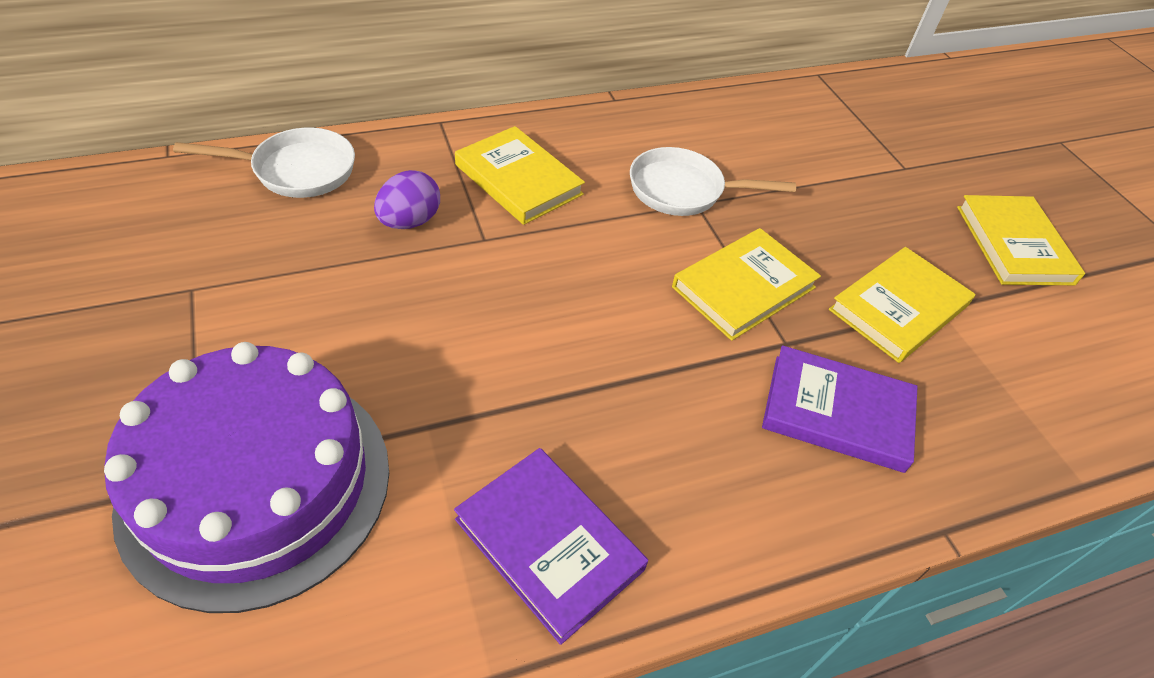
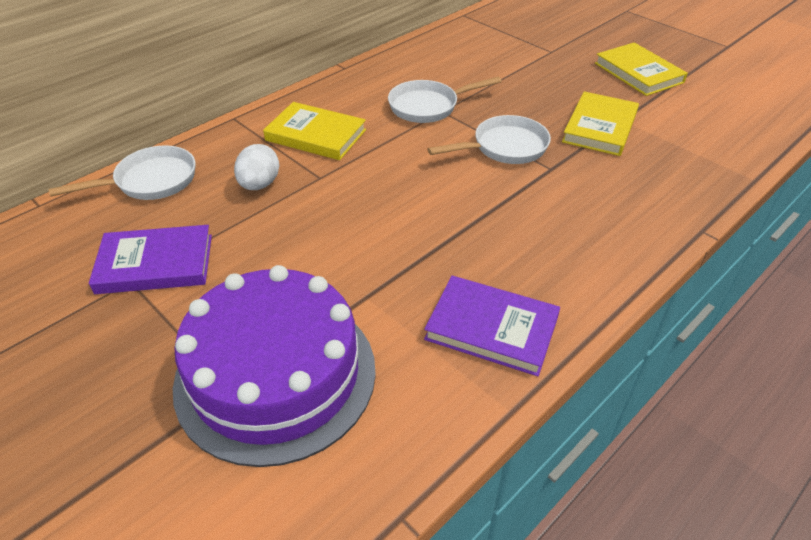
camera: 20 degrees left, 5 degrees down
purple egg [374,170,440,229] -> white egg [234,144,279,190]
yellow book [672,228,821,341] -> white pan [428,115,551,164]
purple book [762,345,918,473] -> purple book moved to [89,225,212,294]

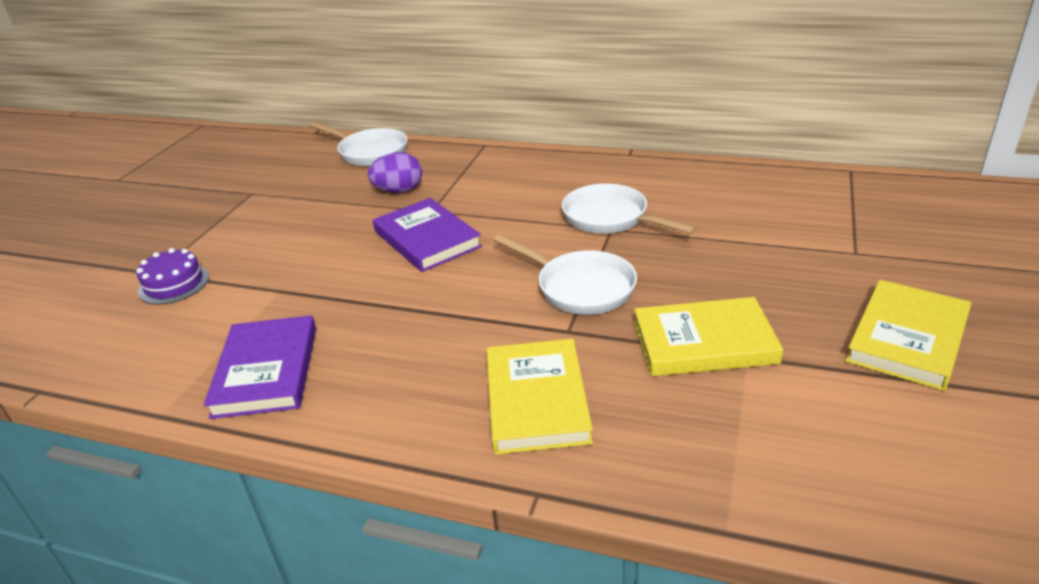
camera: 65 degrees right, 10 degrees down
purple book [89,225,212,294] -> purple book moved to [373,198,482,272]
purple cake [173,265,376,467] -> purple cake [136,248,209,305], size x0.40
white egg [234,144,279,190] -> purple egg [368,152,422,193]
yellow book [263,102,366,160] -> yellow book moved to [487,339,593,454]

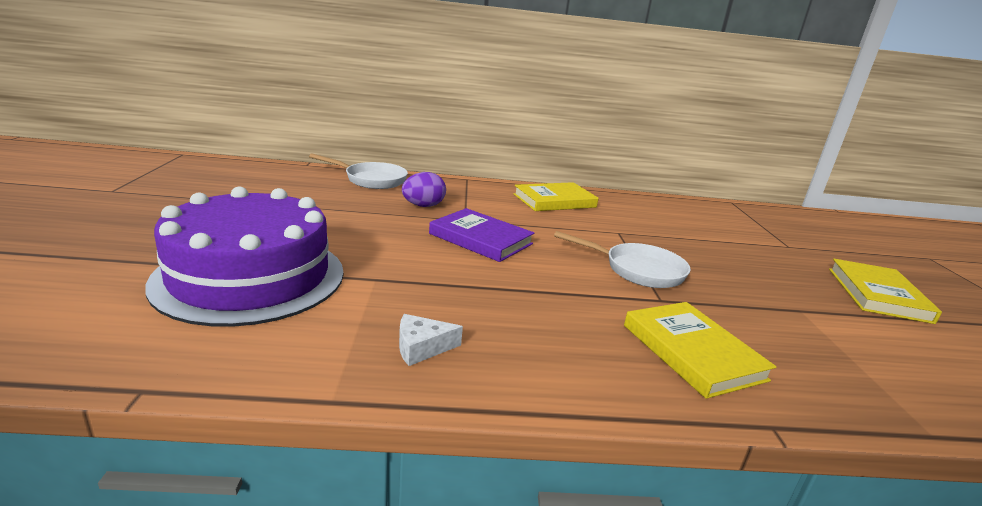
camera: 25 degrees left, 10 degrees down
purple cake [136,248,209,305] -> purple cake [145,186,344,327], size x2.49
purple book [204,315,316,419] -> white cheese [399,314,463,366]
white pan [562,184,697,234] -> none
yellow book [634,297,783,376] -> yellow book moved to [514,182,599,211]

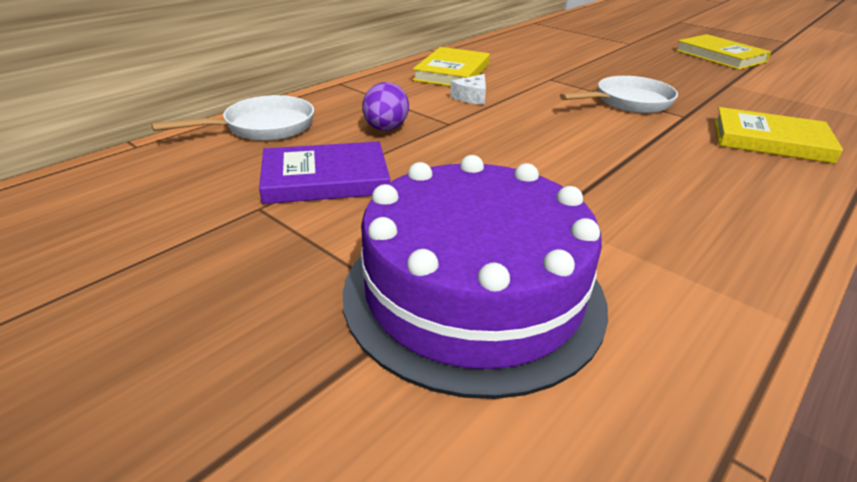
camera: 45 degrees left, 10 degrees up
white cheese [399,314,463,366] -> white cheese moved to [450,74,486,105]
purple book [429,208,535,262] -> purple book moved to [259,141,390,204]

